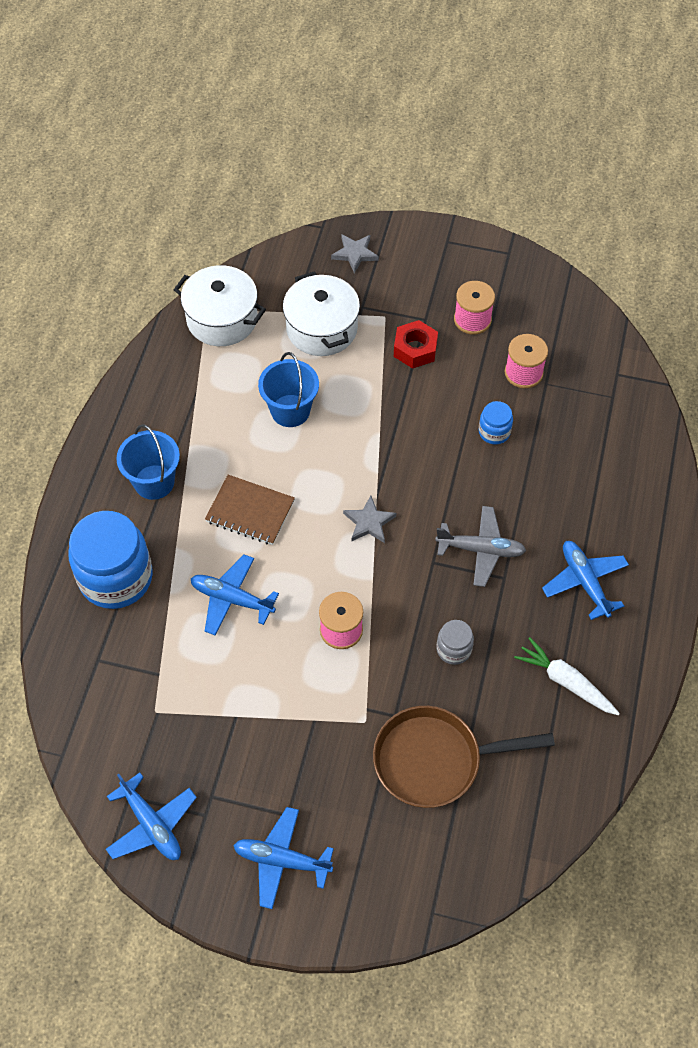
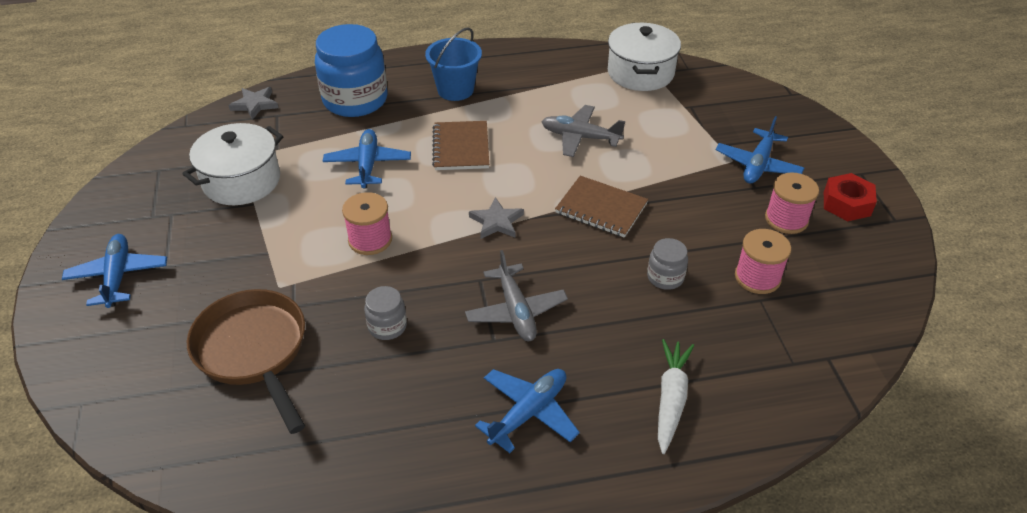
camera: 65 degrees right, 15 degrees down
blue plane [106,773,197,860] -> blue plane moved to [716,116,804,184]
blue bucket [258,352,319,427] -> grey plane [542,105,625,157]
white pot [283,271,360,356] -> white pot moved to [183,123,284,205]
grey star [331,234,379,273] -> grey star moved to [229,87,279,120]
red nut [394,320,438,369] -> red nut moved to [824,173,877,221]
blue jar [479,401,513,444] -> grey jar [647,238,688,290]
white carrot [514,637,620,715] -> white carrot moved to [658,339,694,454]
none -> brown notebook [555,176,648,238]

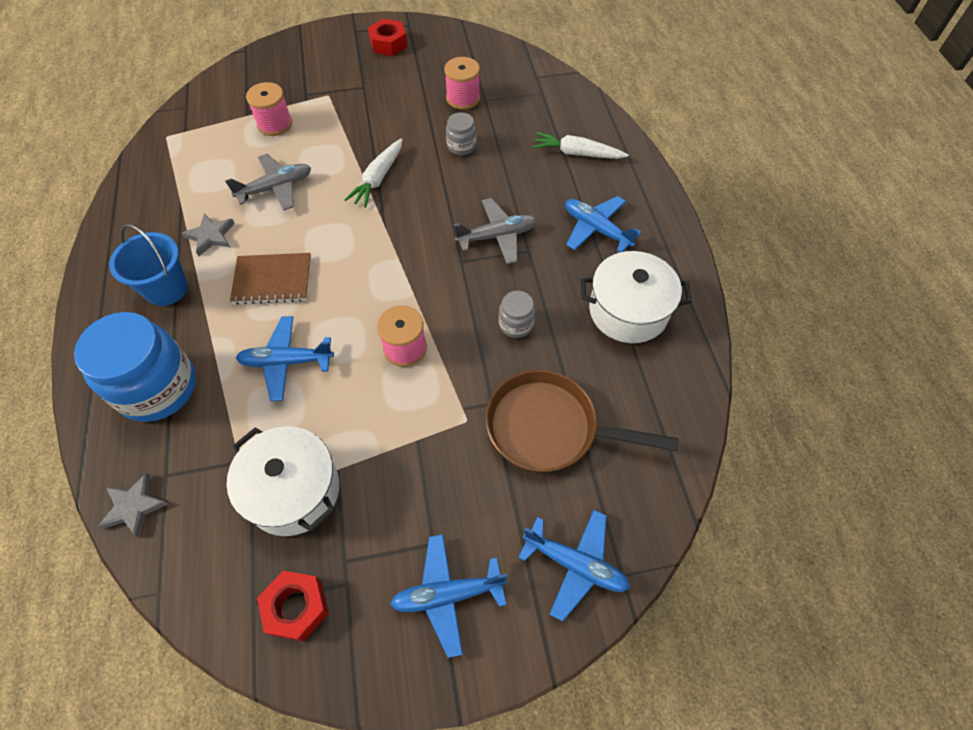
camera: 90 degrees left, 15 degrees up
brown pan [187,289,305,434] -> brown pan turned 45 degrees clockwise [486,370,679,472]
grey star [469,197,524,239] -> grey star moved to [182,213,235,256]
grey plane [542,105,625,157] -> grey plane turned 135 degrees counterclockwise [225,154,311,211]
brown notebook [555,176,648,238] -> white carrot [344,138,403,208]
white pot [608,23,681,91] -> white pot moved to [581,251,692,343]
blue plane [716,116,804,184] -> blue plane moved to [518,510,630,621]
pink spool [765,172,819,234] -> pink spool moved to [246,82,292,136]
none -> red nut [257,571,329,642]

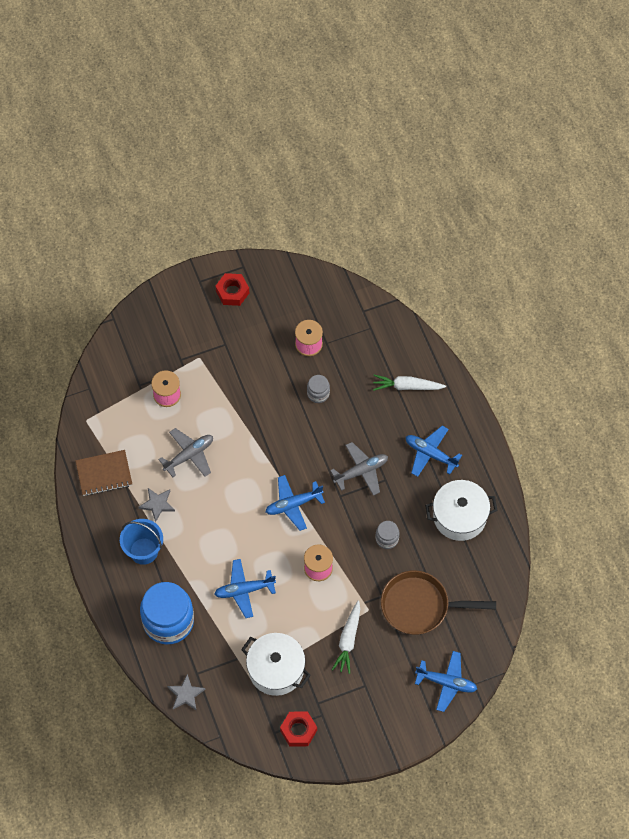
camera: 10 degrees left, 5 degrees up
brown notebook [230,253,311,305] -> brown notebook moved to [75,450,132,496]
white carrot [344,138,403,208] -> white carrot moved to [332,601,360,674]
blue plane [390,534,507,658] -> blue plane moved to [265,475,325,531]

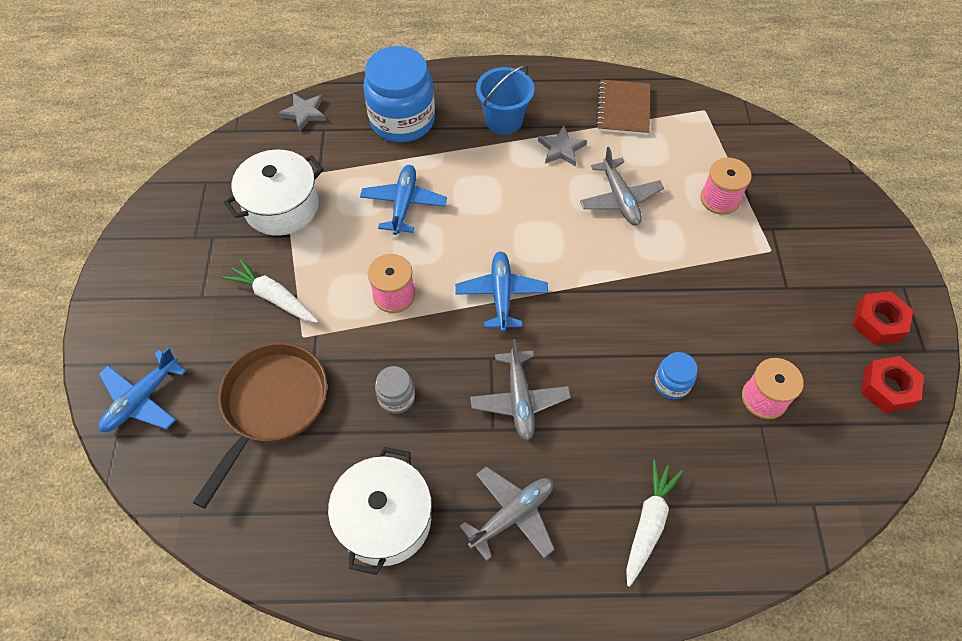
camera: 110 degrees right, 5 degrees down
red nut [280,711,317,747] -> red nut moved to [861,356,924,413]
grey jar [307,375,330,403] -> blue jar [654,352,697,399]
blue plane [406,426,462,477] -> grey plane [459,466,555,561]

